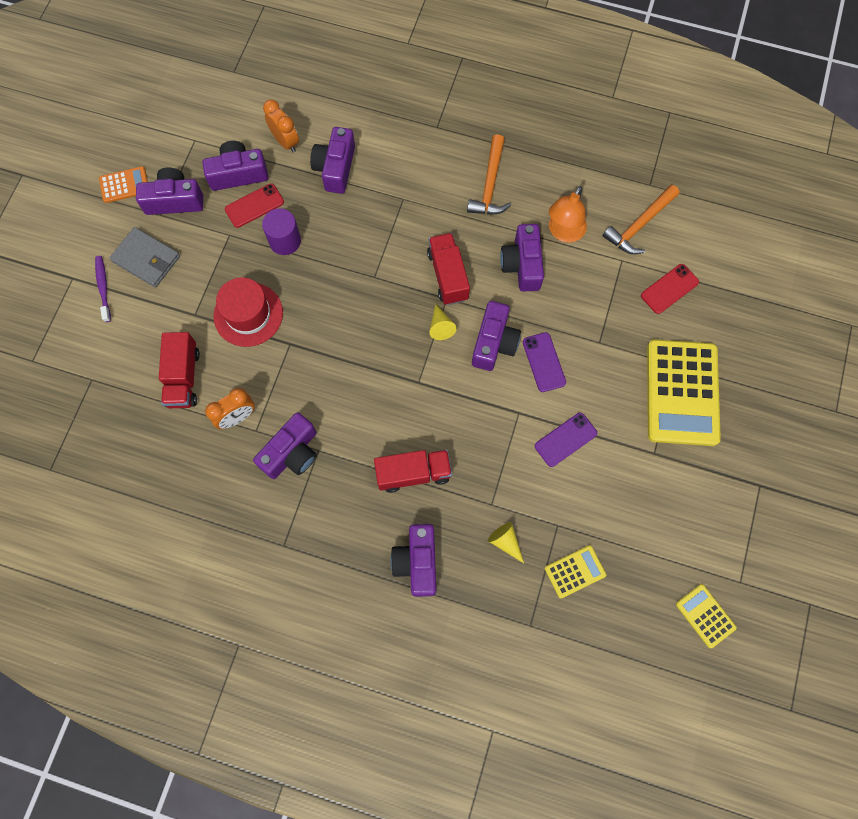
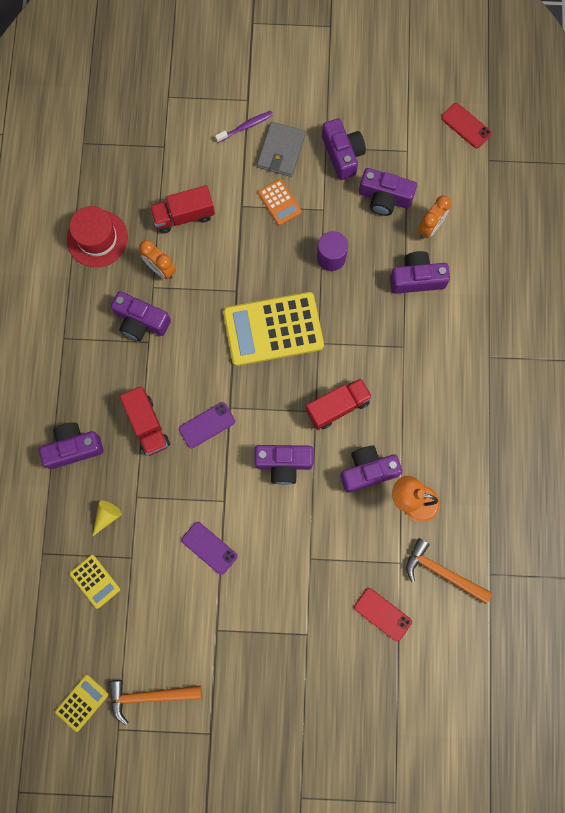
camera: 75 degrees right, 5 degrees up
orange calculator [99,166,148,203] -> orange calculator moved to [258,179,302,225]
purple camera [202,141,268,191] -> purple camera turned 135 degrees clockwise [359,168,417,216]
red hat [213,277,283,347] -> red hat moved to [67,206,128,267]
red phone [225,183,284,228] -> red phone moved to [441,103,492,148]
yellow cone [429,304,457,340] -> none
orange hammer [467,134,511,214] -> orange hammer moved to [109,680,202,725]
purple phone [523,332,566,392] -> purple phone moved to [179,402,235,448]
yellow calculator [647,339,721,446] -> yellow calculator moved to [223,292,324,366]

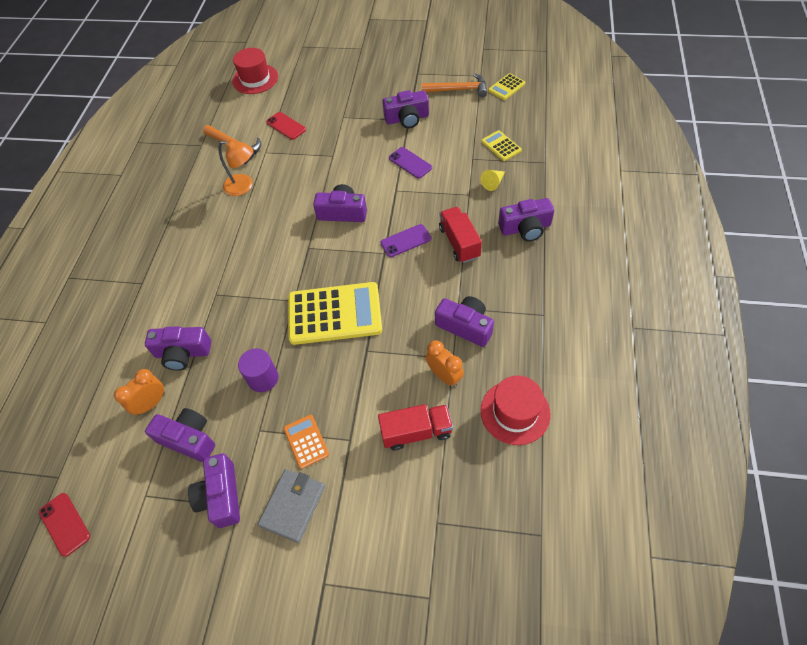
camera: 170 degrees left, 20 degrees down
purple toothbrush [215,111,273,143] -> none
red truck [306,378,373,430] -> none
purple camera [340,446,402,493] -> purple camera moved to [382,90,429,128]
none -> red hat [232,48,278,94]

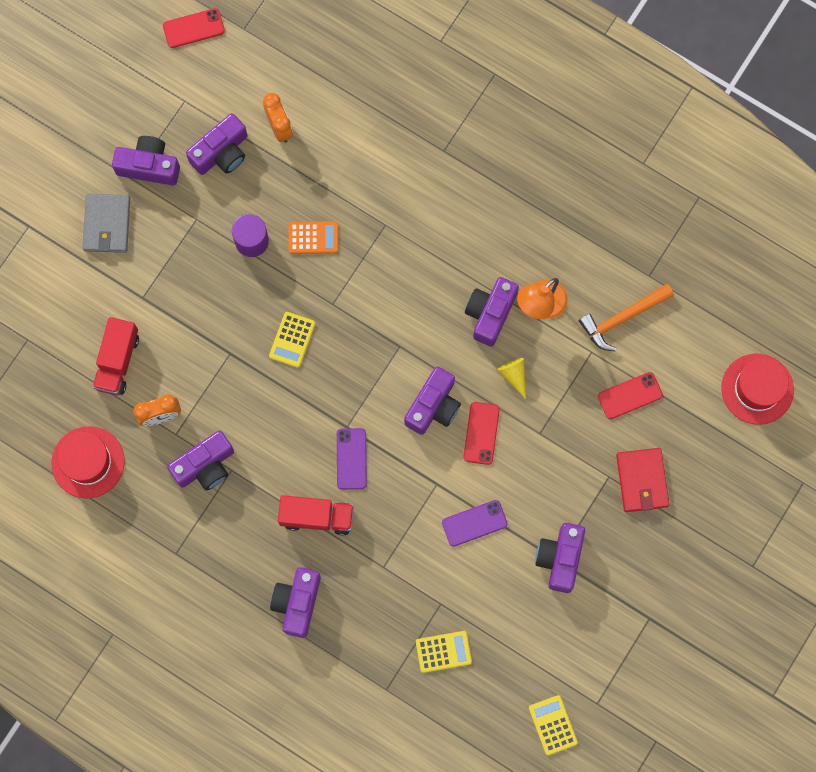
camera: 110 degrees right, 20 degrees up
purple camera [145,326,211,371] -> purple camera moved to [465,277,519,347]
grey wallet [258,469,325,543] -> grey wallet turned 45 degrees clockwise [83,194,130,253]
orange calculator [284,415,329,469] -> orange calculator moved to [288,221,338,254]
yellow calculator [288,282,382,345] -> yellow calculator [269,312,316,368], size x0.47
orange hammer [422,73,487,97] -> none
yellow cone [481,170,505,191] -> yellow cone moved to [498,358,526,399]
none -> red phone [464,402,500,465]
none -> red wallet [616,448,669,512]

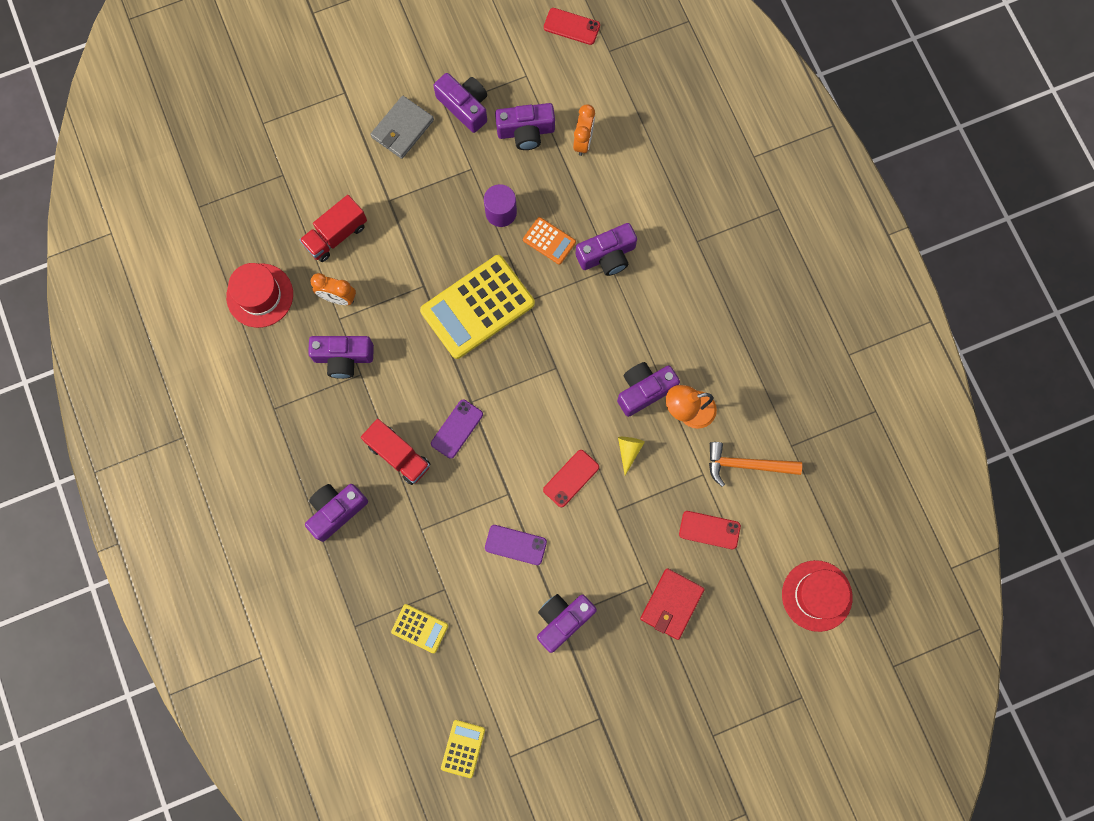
camera: 35 degrees right, 0 degrees up
yellow calculator [269,312,316,368] -> yellow calculator [420,255,535,359], size x2.12
purple camera [404,366,461,435] -> purple camera moved to [576,223,637,276]

